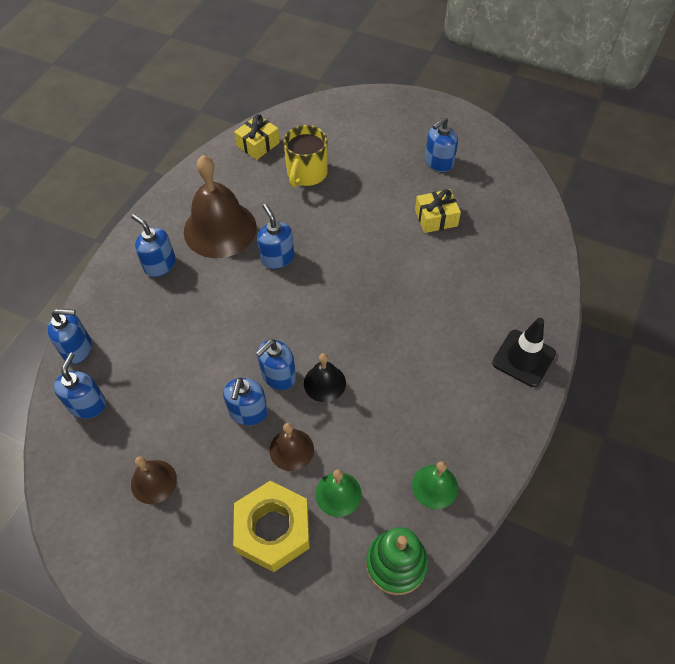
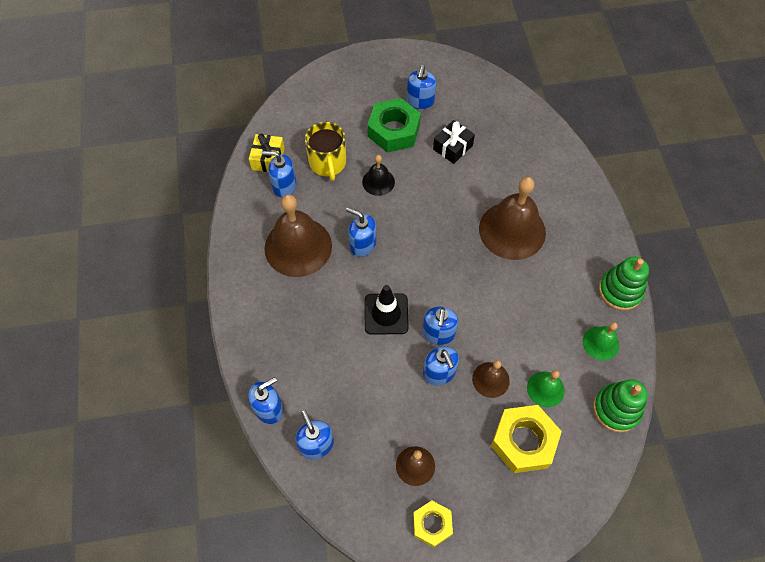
camera: 35 degrees left, 5 degrees up
blue soap dispenser [131,214,176,277] -> blue soap dispenser moved to [261,151,297,198]
black bell [304,353,346,402] -> black bell moved to [362,155,395,196]
yellow gift [415,189,461,233] -> black gift [433,120,475,164]
black traffic cone [492,318,556,387] -> black traffic cone moved to [365,285,409,335]
none -> green nut [367,98,421,152]
none -> yellow nut [413,500,453,548]
none -> brown bell [479,177,546,260]
none -> green stacking toy [599,256,649,311]

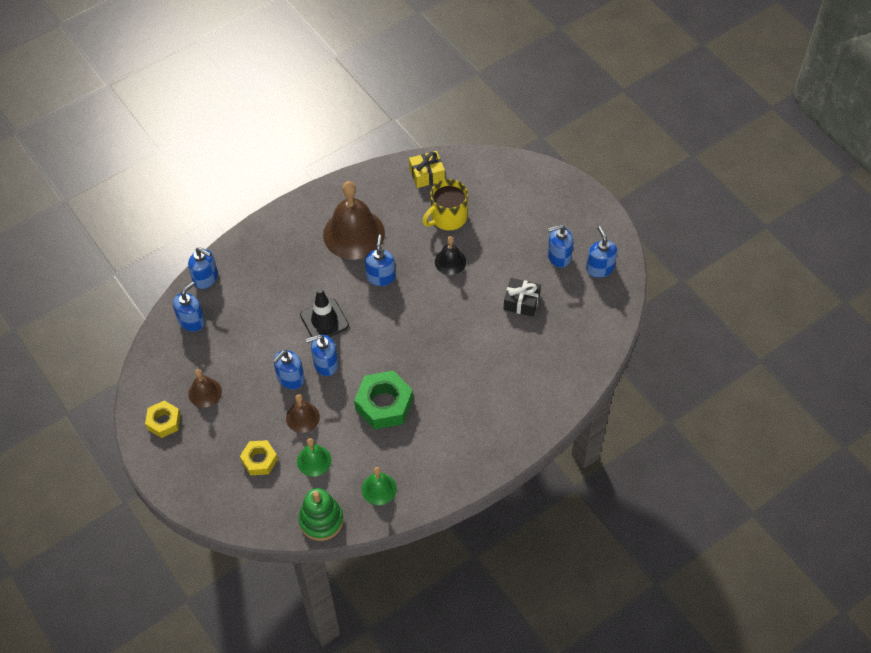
camera: 65 degrees right, 5 degrees down
blue soap dispenser [261,151,297,198] -> blue soap dispenser moved to [586,226,617,278]
green nut [367,98,421,152] -> green nut moved to [354,371,413,429]
brown bell [479,177,546,260] -> none
yellow nut [491,405,562,473] -> yellow nut [240,440,278,475], size x0.61
green stacking toy [599,256,649,311] -> none

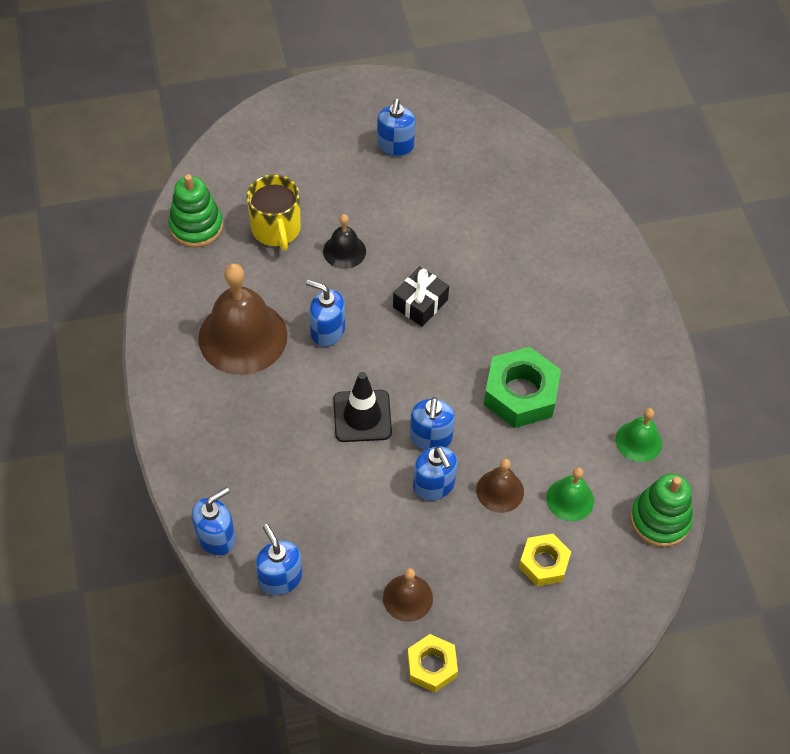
camera: 70 degrees left, 0 degrees up
yellow gift [409,151,445,188] -> green stacking toy [168,174,223,248]
black gift [503,278,541,317] -> black gift moved to [393,266,449,327]
blue soap dispenser [586,226,617,278] -> none

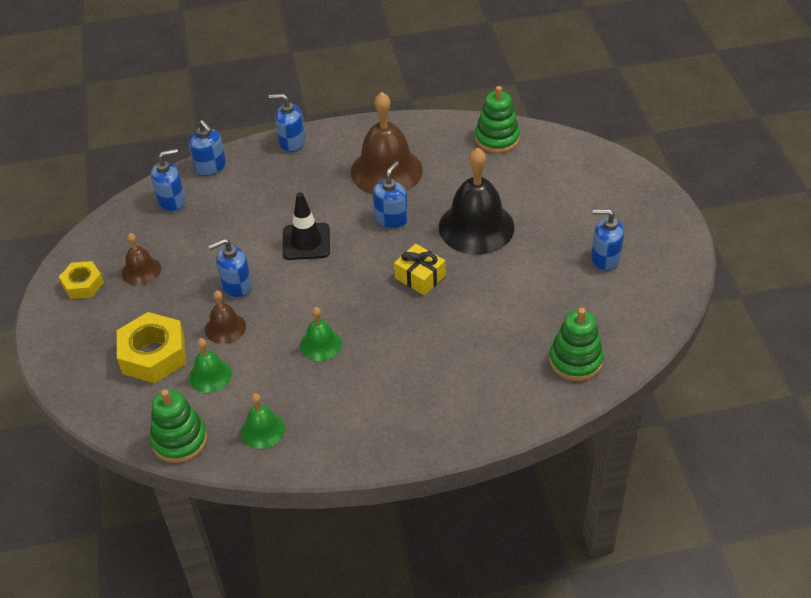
camera: 95 degrees right, 10 degrees down
yellow mug [247,174,301,251] -> none
black bell [323,214,366,269] -> black bell [439,148,514,255], size x1.98
black gift [393,266,449,327] -> yellow gift [394,244,446,295]
blue soap dispenser [410,397,455,450] -> blue soap dispenser moved to [269,94,305,152]
green nut [484,347,561,428] -> green bell [300,307,342,361]
yellow nut [519,534,571,586] -> yellow nut [117,312,186,383], size x1.65
none -> green stacking toy [549,308,604,381]

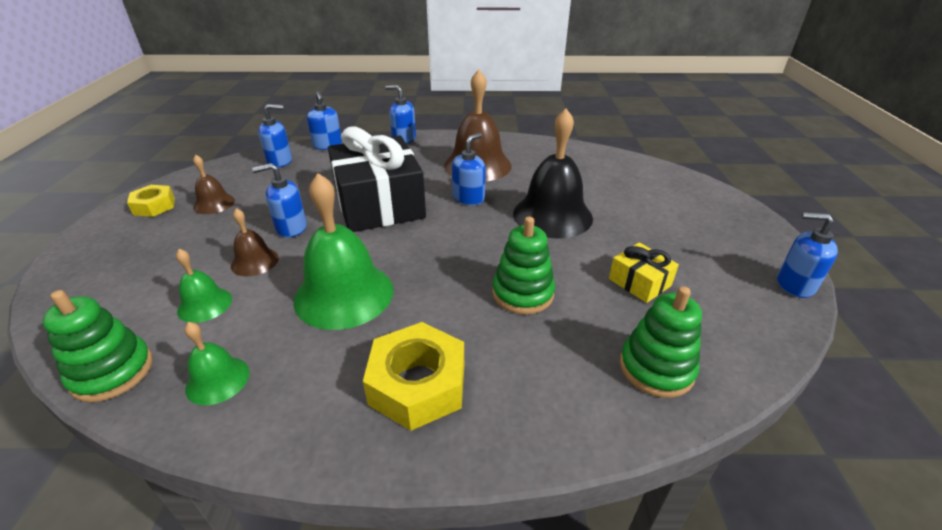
camera: 10 degrees right, 10 degrees down
yellow nut [117,312,186,383] -> yellow nut moved to [363,322,464,431]
black traffic cone [283,192,330,260] -> black gift [328,127,426,232]
green bell [300,307,342,361] -> green bell [293,173,394,330], size x1.98
yellow gift [394,244,446,295] -> yellow gift moved to [609,243,679,303]
green stacking toy [475,86,520,153] -> green stacking toy moved to [492,216,555,314]
blue soap dispenser [591,209,624,271] -> blue soap dispenser moved to [777,212,838,298]

